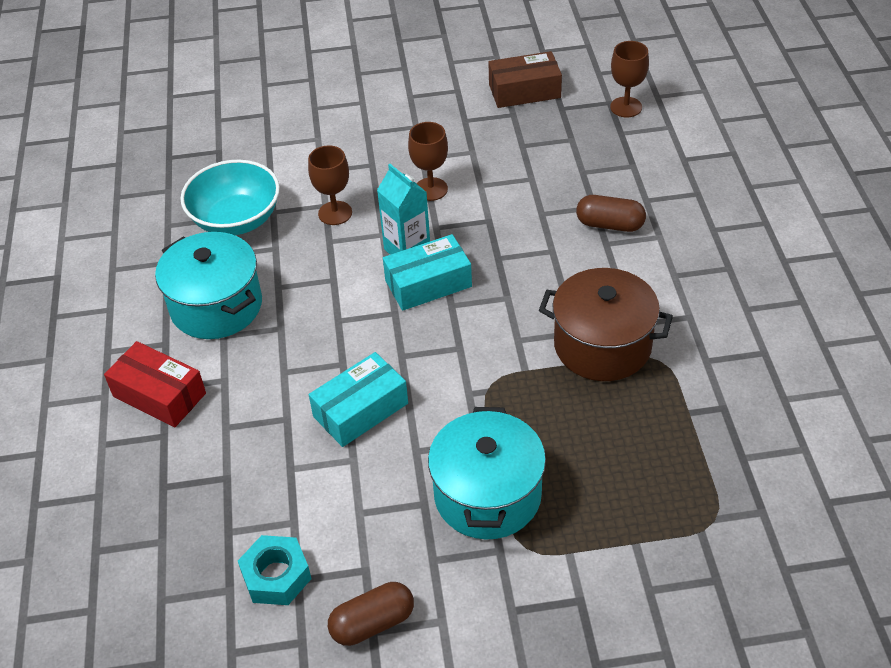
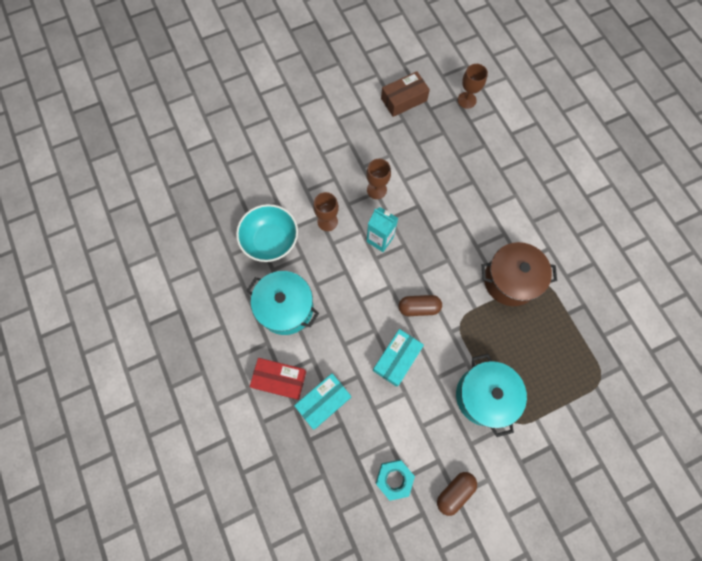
camera: 20 degrees left, 25 degrees up
turquoise box [383,234,472,311] -> turquoise box moved to [294,373,351,430]
brown capsule [576,195,646,232] -> brown capsule moved to [399,295,442,316]

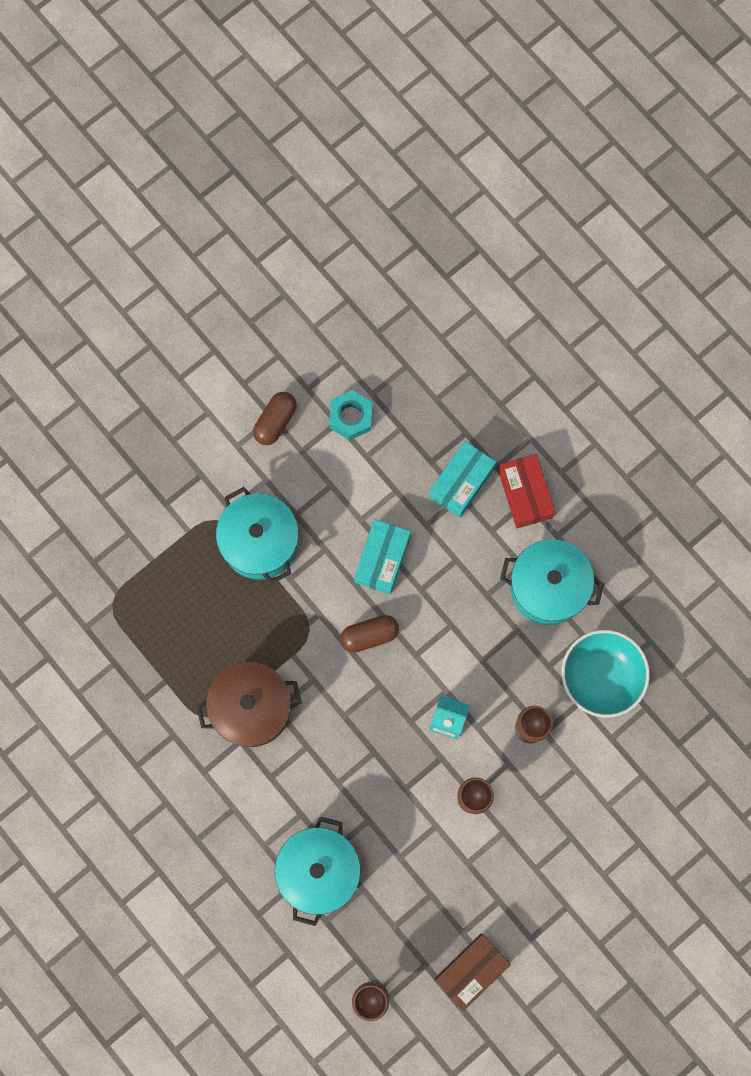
camera: 165 degrees right, 5 degrees up
red box [250,358,306,400] -> red box turned 75 degrees clockwise [498,454,555,528]
none -> turquoise pot [275,817,361,926]

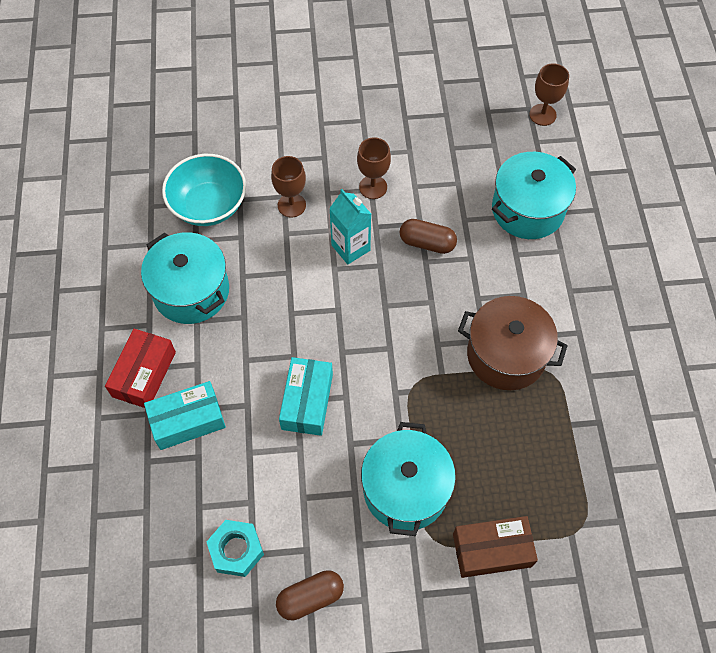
camera: 145 degrees left, 15 degrees down
brown capsule [340,615,399,653] -> brown capsule moved to [399,219,457,254]
turquoise box [354,519,411,595] -> turquoise box turned 45 degrees counterclockwise [279,357,333,436]
brown box [434,934,511,1011] -> brown box moved to [453,516,538,578]

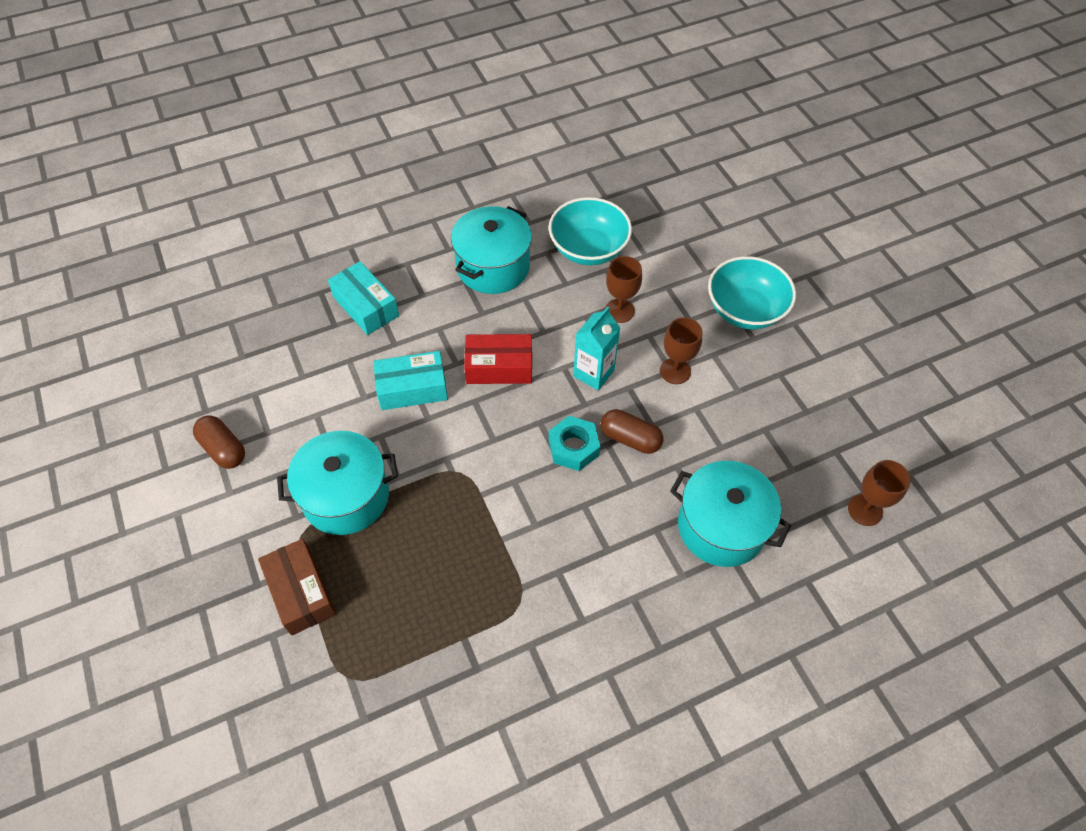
camera: 70 degrees right, 5 degrees down
red box [105,329,176,408] -> red box moved to [464,334,532,384]
turquoise nut [206,520,264,577] -> turquoise nut moved to [549,416,600,471]
brown capsule [399,219,457,254] -> brown capsule turned 60 degrees counterclockwise [601,409,664,454]
brown pot [458,296,568,390] -> none
none -> turquoise bowl [708,256,796,329]

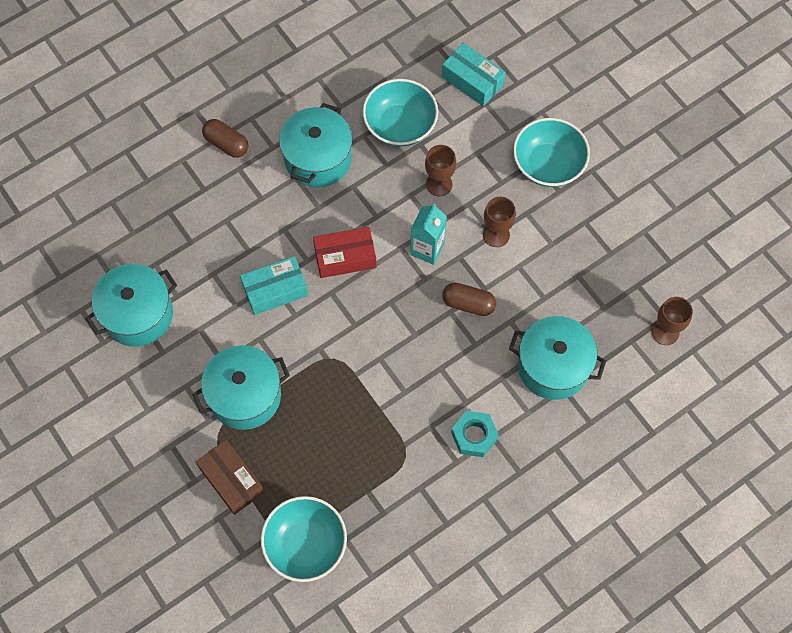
camera: 10 degrees left, 10 degrees up
brown capsule [193,415,245,469] -> brown capsule moved to [202,119,248,158]
turquoise box [328,261,399,335] -> turquoise box moved to [442,43,506,106]
turquoise nut [549,416,600,471] -> turquoise nut moved to [451,411,499,457]
none -> turquoise pot [85,264,177,347]
none -> turquoise bowl [261,496,347,582]

